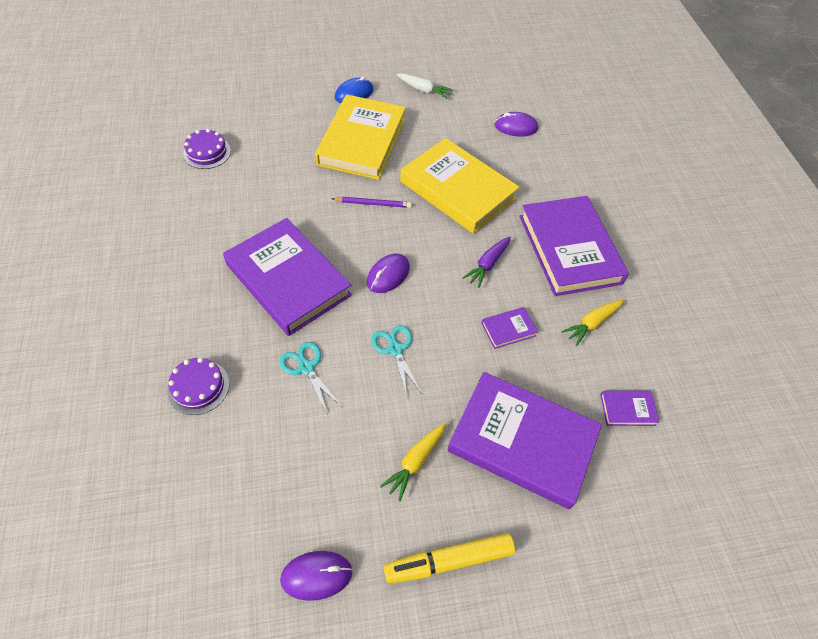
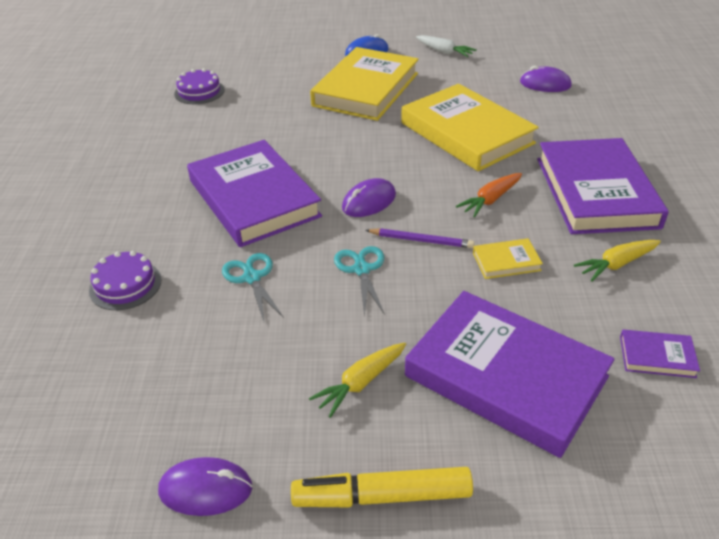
camera: 15 degrees right, 15 degrees down
purple pencil [332,197,412,208] -> purple pencil moved to [365,228,475,248]
purple carrot [462,237,511,288] -> orange carrot [456,173,522,217]
purple book [481,307,538,349] -> yellow book [473,238,543,279]

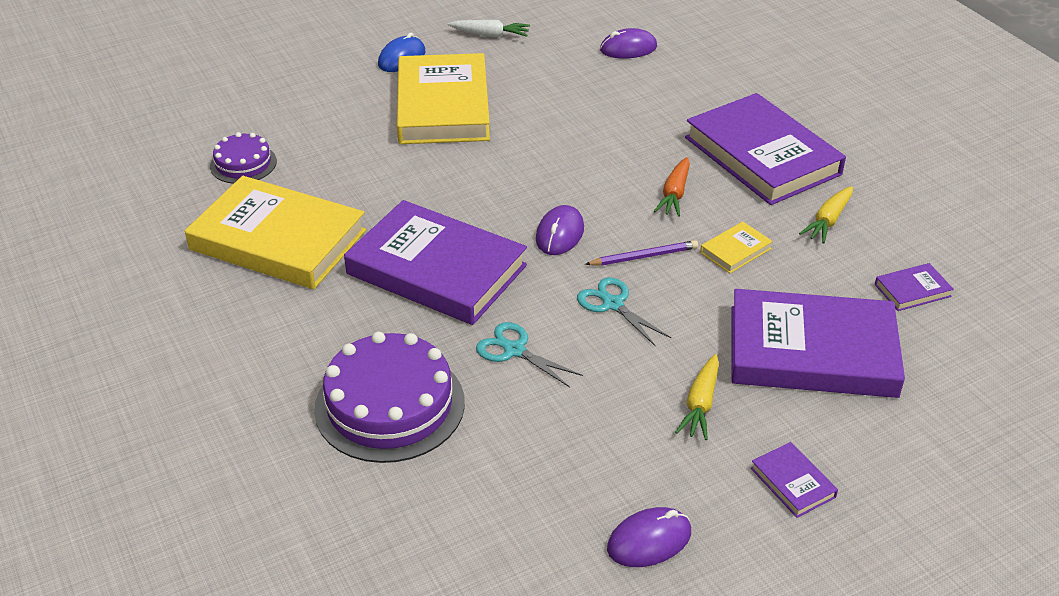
camera: 30 degrees left, 0 degrees up
purple cake [89,251,161,310] -> purple cake [314,332,465,463], size x1.83
yellow marker [291,467,473,507] -> purple book [751,442,838,518]
yellow book [401,84,539,171] -> yellow book moved to [185,176,366,289]

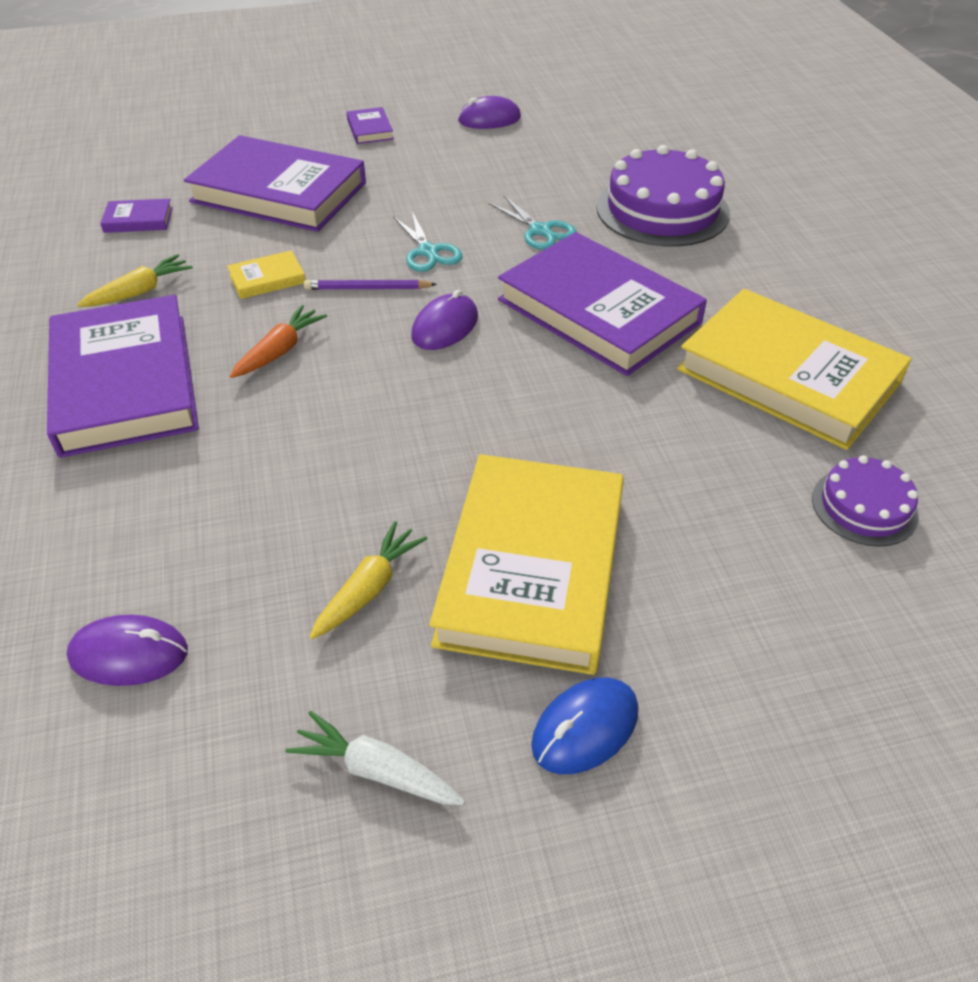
camera: 165 degrees left, 5 degrees up
yellow carrot [675,354,719,440] -> yellow carrot moved to [309,521,428,639]

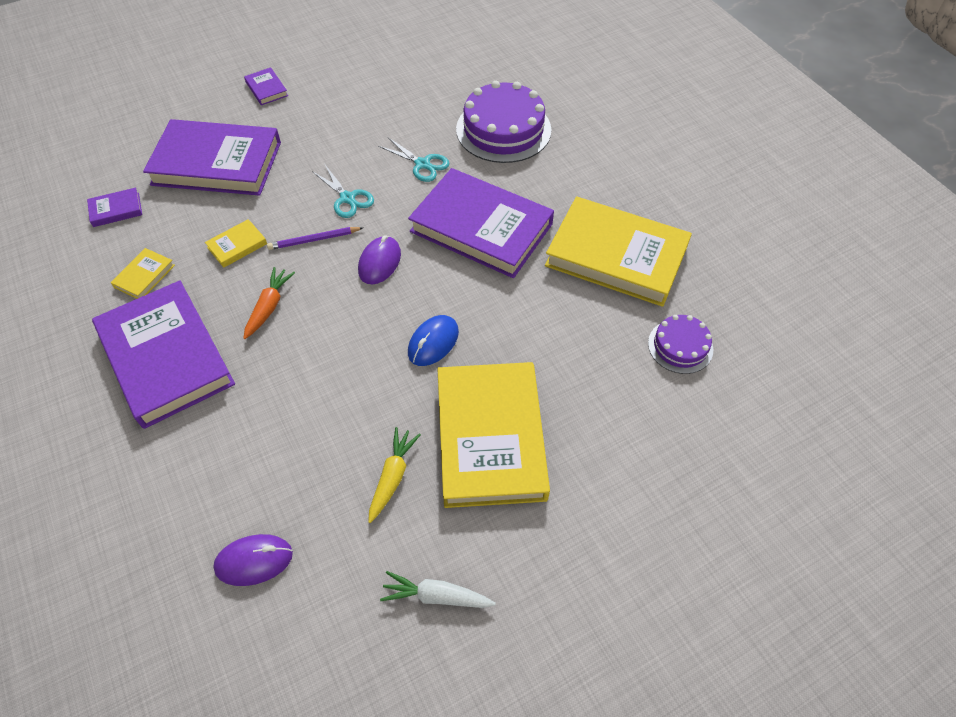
camera: 15 degrees left, 10 degrees up
yellow carrot [77,254,193,307] -> yellow book [111,248,175,299]
purple mouse [458,96,521,129] -> none
blue mouse [531,677,638,774] -> blue mouse moved to [408,315,459,366]

